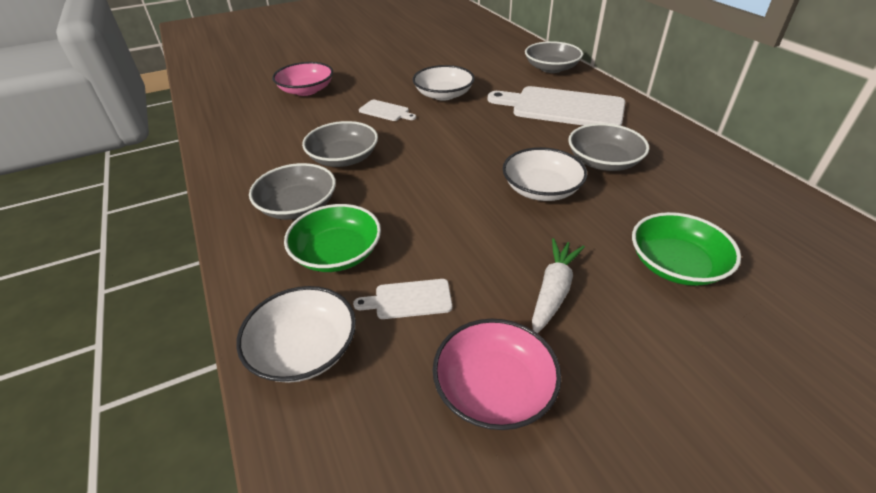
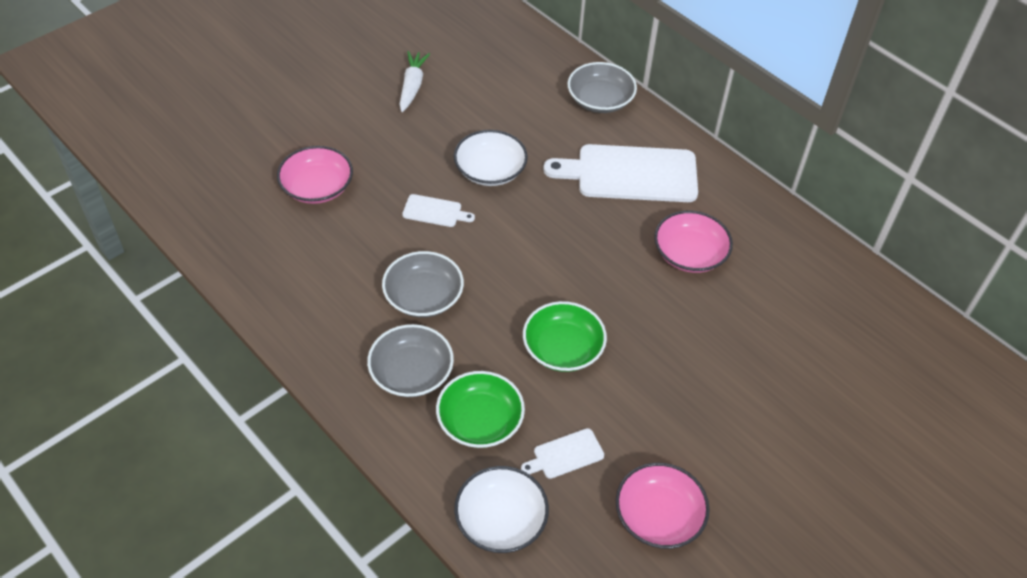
camera: 20 degrees left, 10 degrees up
white bowl [503,147,587,201] -> none
white carrot [532,238,585,333] -> white carrot moved to [400,51,430,112]
grey bowl [568,123,649,171] -> pink bowl [654,211,733,273]
green bowl [632,212,741,286] -> green bowl moved to [523,301,607,372]

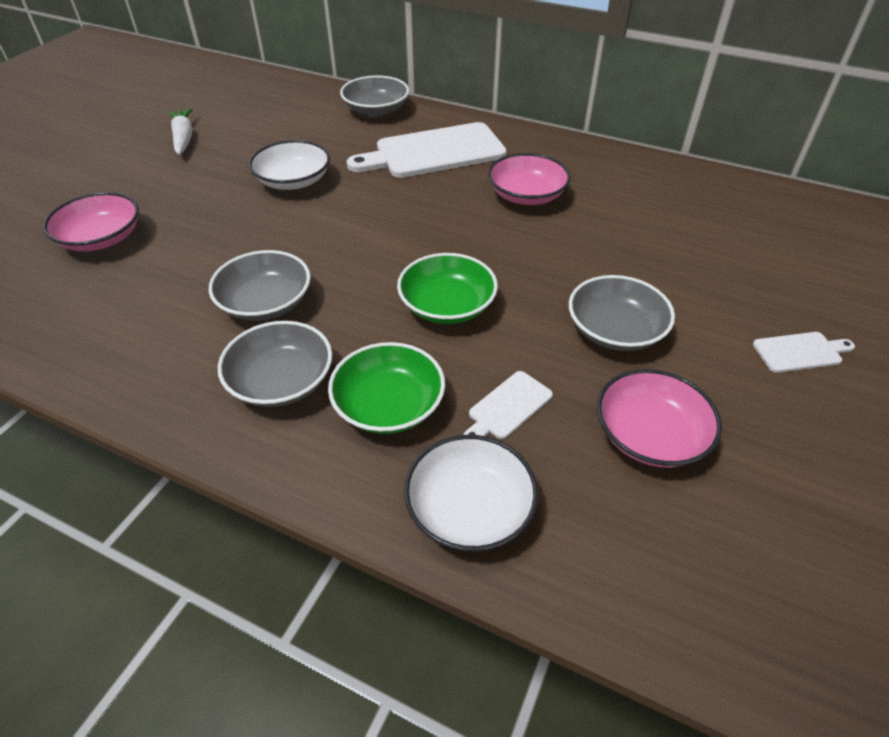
camera: 20 degrees left, 5 degrees down
white cutting board [402,194,475,227] -> white cutting board moved to [753,332,855,373]
none -> grey bowl [569,275,675,351]

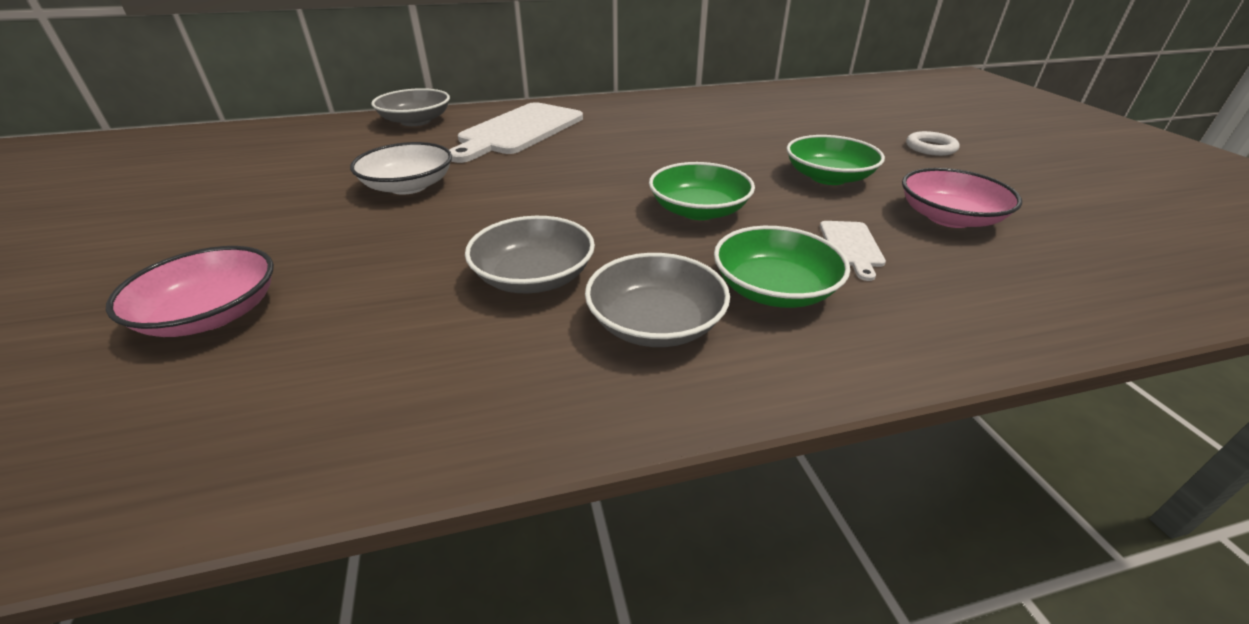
camera: 40 degrees left, 10 degrees down
white carrot [168,108,193,155] -> none
white bowl [404,435,538,552] -> none
pink bowl [488,153,571,205] -> none
grey bowl [569,275,675,351] -> green bowl [786,135,885,185]
white cutting board [753,332,855,373] -> white ring [906,131,960,156]

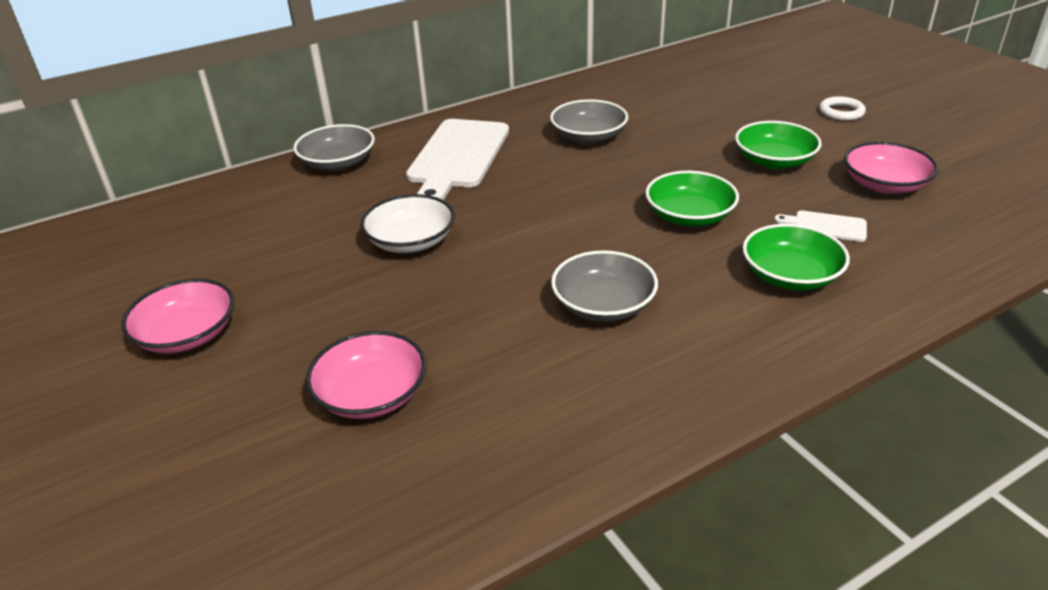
camera: 15 degrees left, 0 degrees up
grey bowl [585,253,730,347] -> grey bowl moved to [550,99,628,144]
white cutting board [820,221,886,281] -> white cutting board turned 120 degrees clockwise [774,211,867,242]
none -> pink bowl [121,279,235,354]

